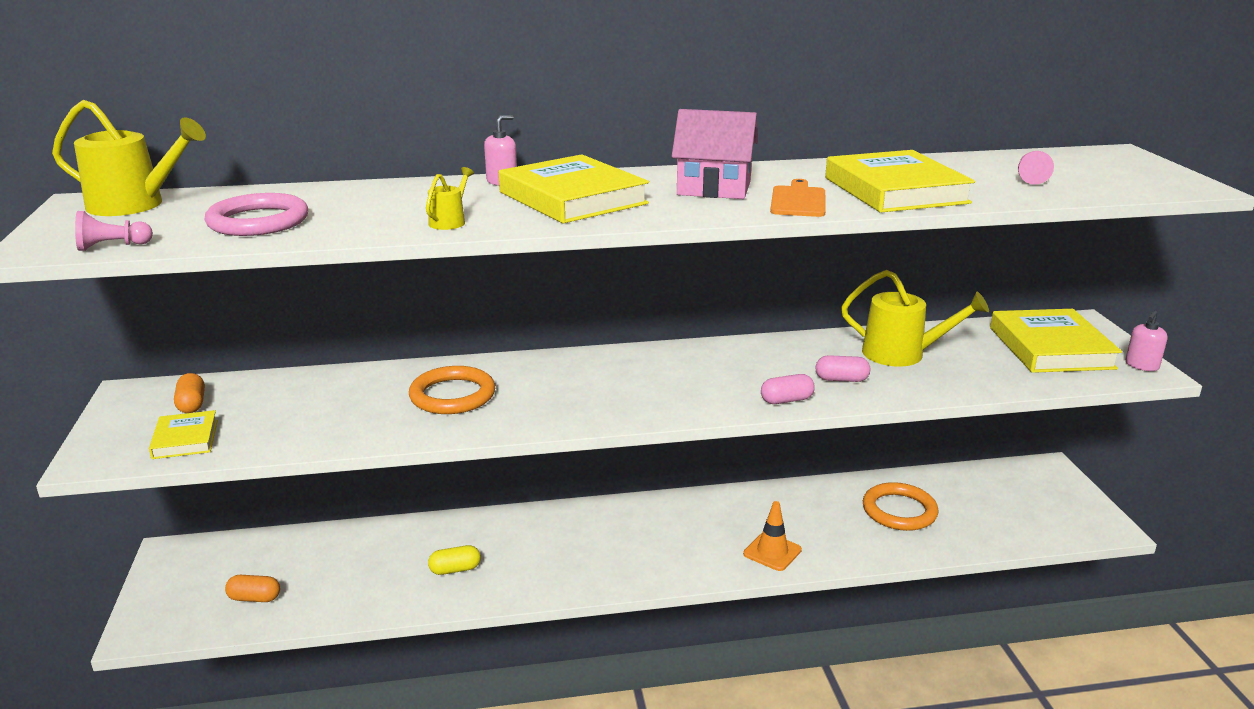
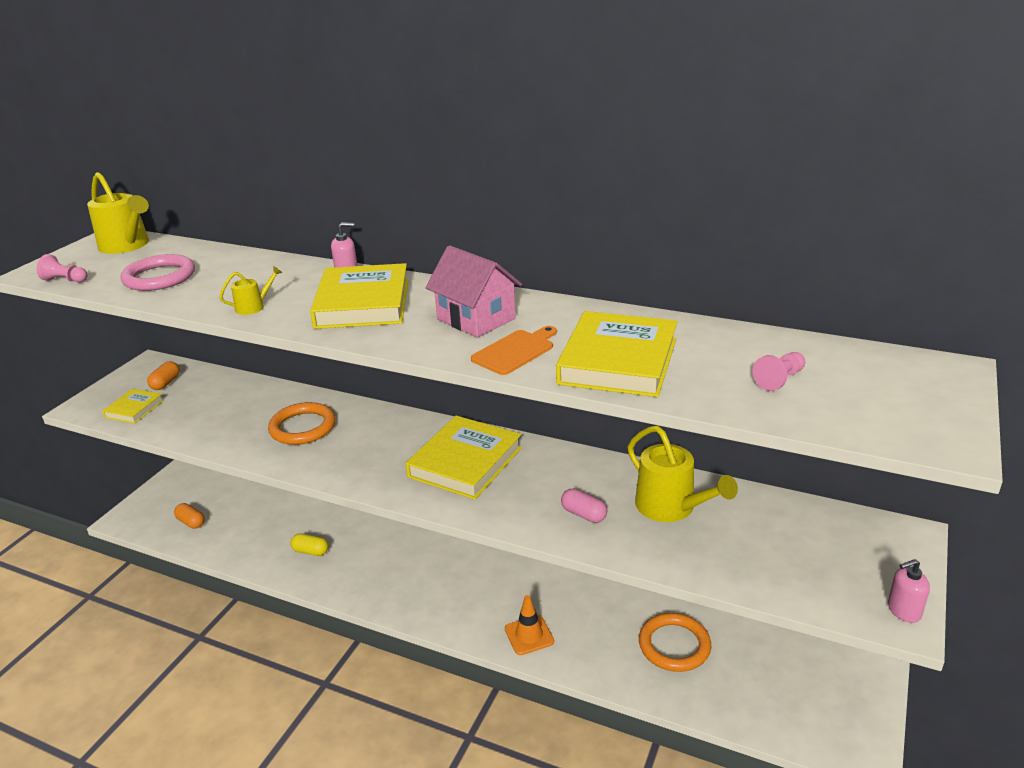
camera: 35 degrees right, 5 degrees up
pink capsule [761,374,815,404] -> none
yellow book [990,309,1122,373] -> yellow book moved to [405,416,522,500]

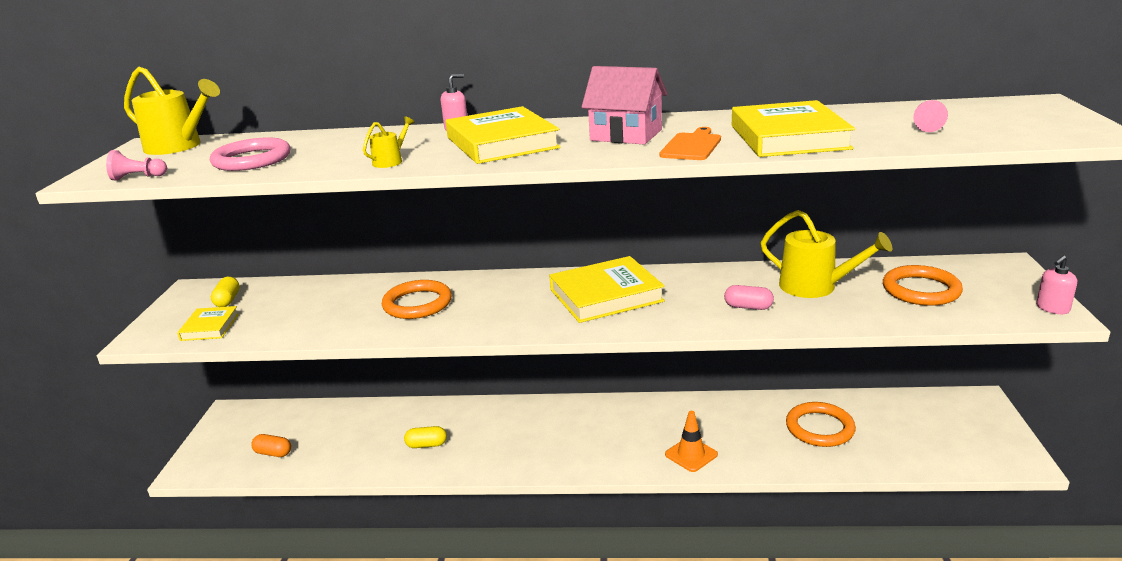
camera: 20 degrees left, 5 degrees down
orange capsule [147,361,180,390] -> yellow capsule [211,277,240,307]
yellow book [405,416,522,500] -> yellow book turned 60 degrees clockwise [549,256,665,323]
none -> orange ring [883,265,963,306]

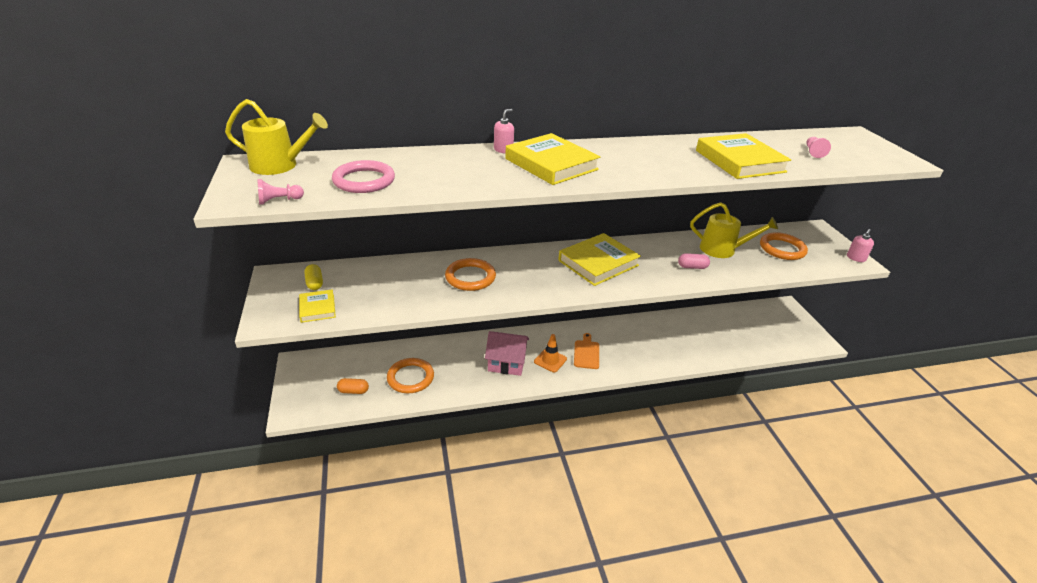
camera: 20 degrees left, 10 degrees up
yellow watering can [363,117,414,168] -> none
yellow capsule [404,426,447,448] -> none
pink house [582,66,668,145] -> pink house moved to [485,331,529,376]
orange cutting board [659,127,721,160] -> orange cutting board moved to [574,333,599,369]
orange traffic cone [665,411,718,472] -> orange traffic cone moved to [534,334,567,372]
orange ring [786,402,856,447] -> orange ring moved to [387,358,434,393]

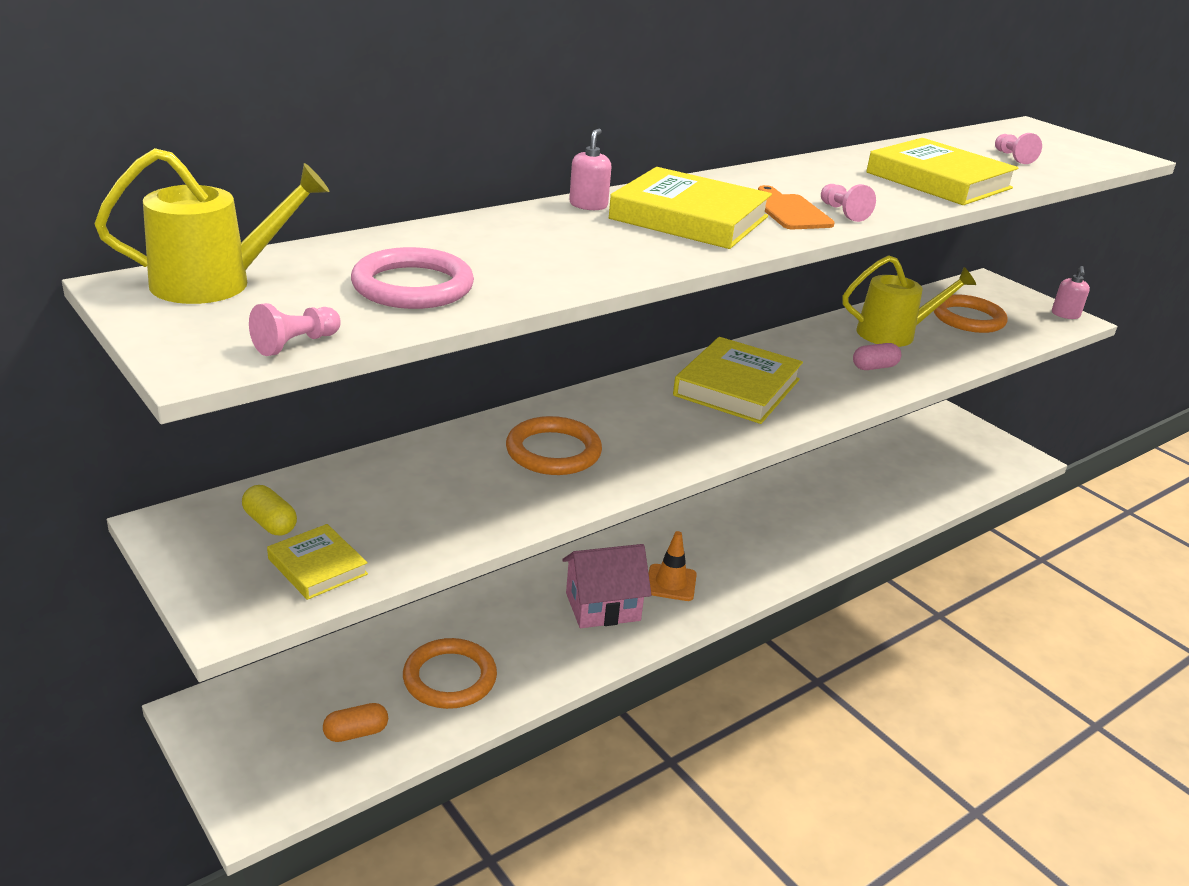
camera: 25 degrees left, 5 degrees down
orange cutting board [574,333,599,369] -> orange cutting board moved to [758,185,835,229]
none -> pink pawn [821,184,876,222]

